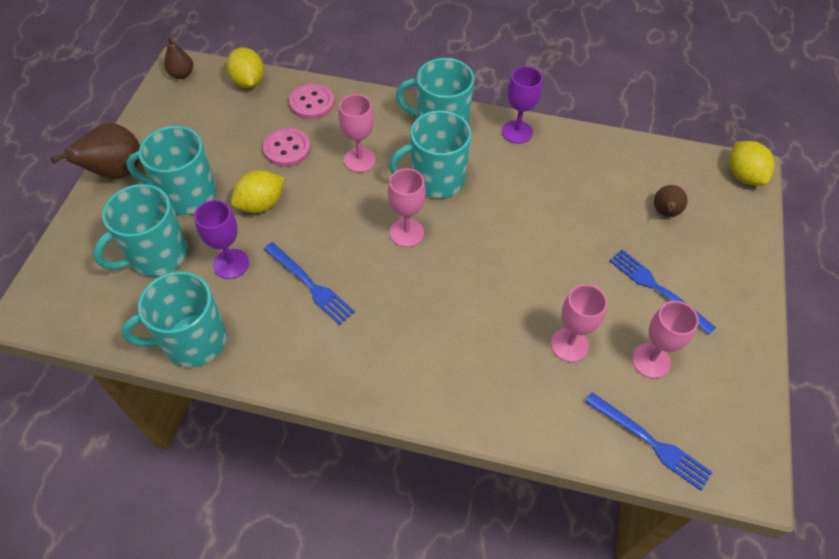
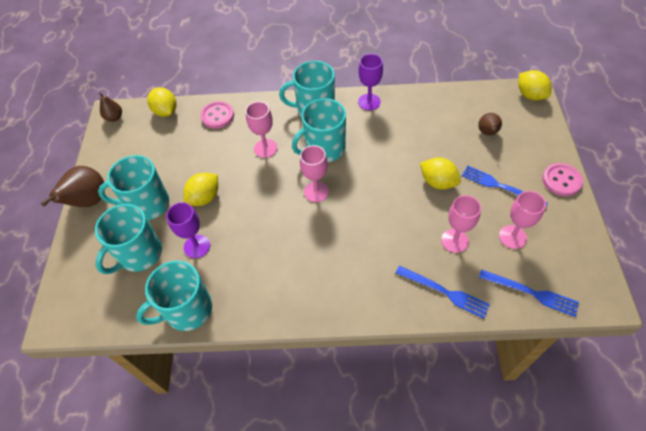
camera: 10 degrees left, 0 degrees up
pink button [263,128,311,167] -> pink button moved to [542,163,583,196]
blue fork [264,242,355,325] -> blue fork moved to [396,265,490,319]
none -> yellow lemon [420,157,461,190]

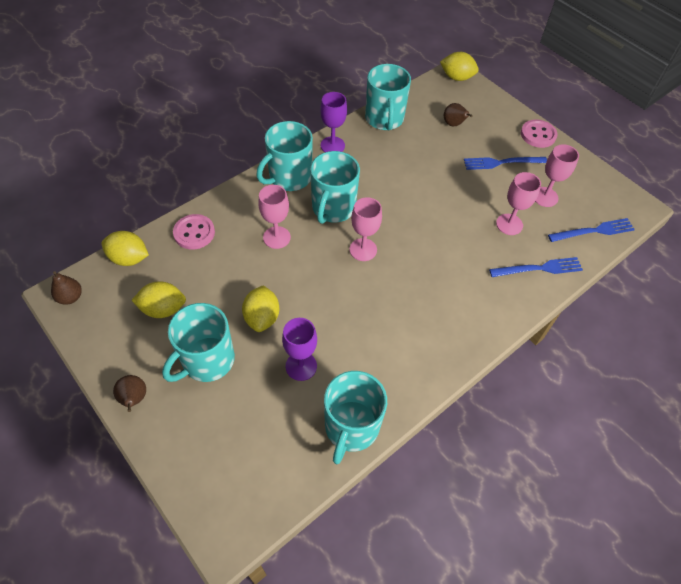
camera: 45 degrees left, 0 degrees up
brown pear [41,166,104,207] -> brown pear [113,375,146,412], size x0.57
turquoise mug [95,204,162,274] -> turquoise mug moved to [365,64,411,130]
yellow lemon [420,157,461,190] -> yellow lemon moved to [131,281,186,318]

